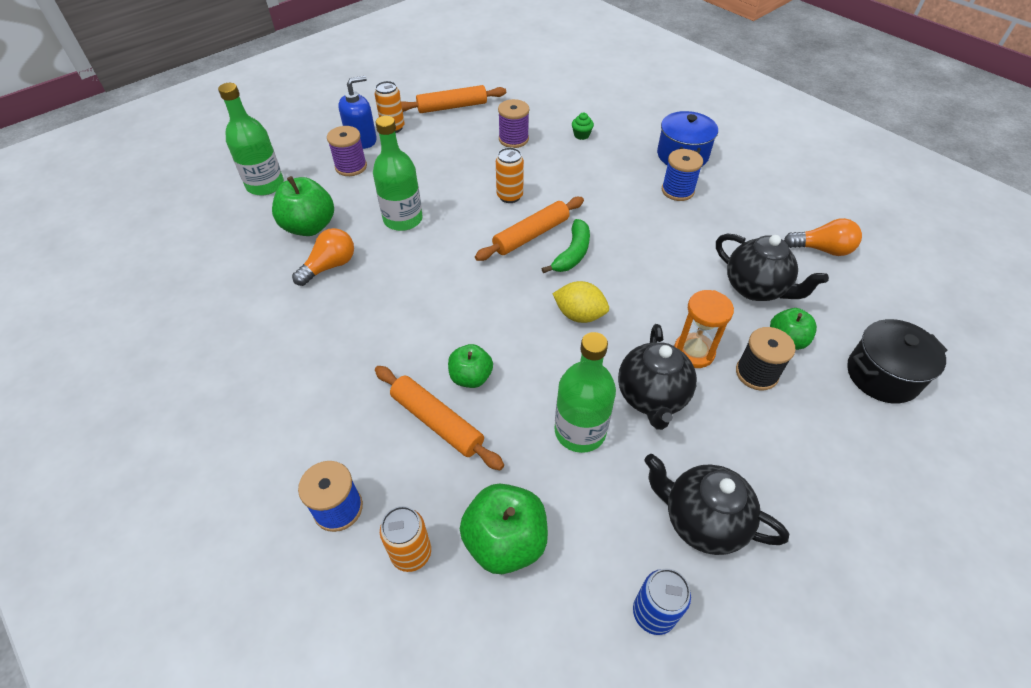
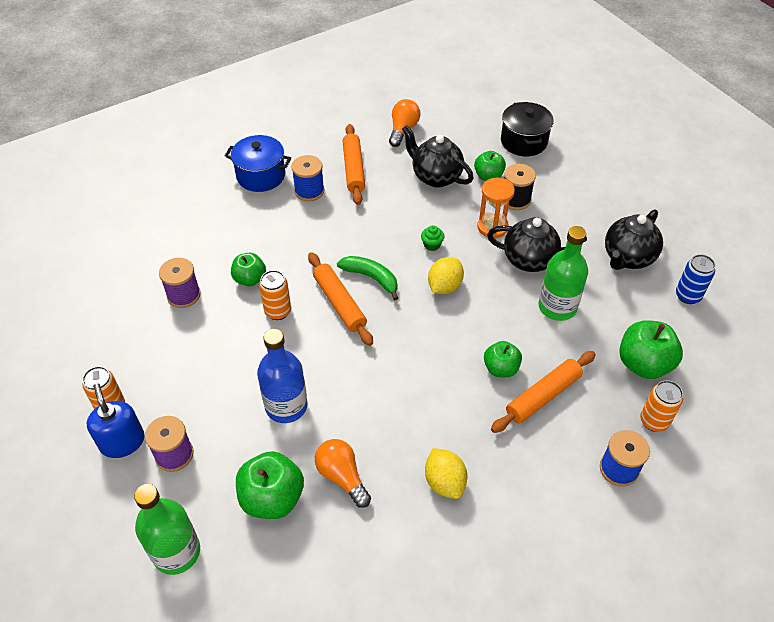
camera: 80 degrees left, 0 degrees up
green bottle [373,116,423,231] -> blue bottle [257,329,308,423]
orange rolling pin [401,85,506,113] -> orange rolling pin moved to [343,124,365,205]
green cupcake [572,112,594,140] -> green cupcake moved to [421,225,444,251]
black teapot [716,233,829,301] -> black teapot turned 105 degrees counterclockwise [402,125,474,188]
none -> green apple [231,253,266,286]
none -> yellow lemon [425,448,467,499]

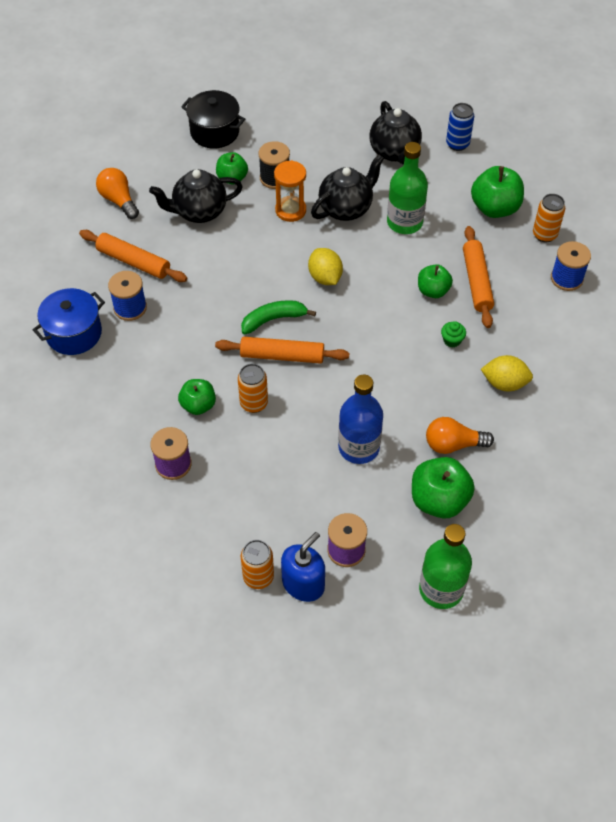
camera: 55 degrees left, 5 degrees up
blue soap dispenser [87,383,145,458] -> blue soap dispenser turned 120 degrees clockwise [281,532,325,602]
green cupcake [421,225,444,251] -> green cupcake moved to [441,321,466,348]

